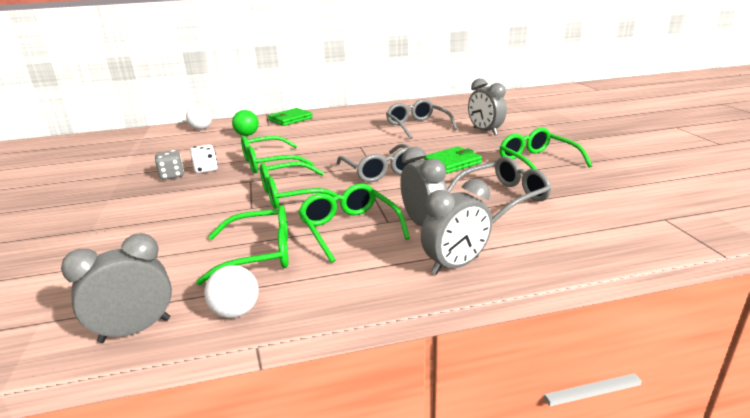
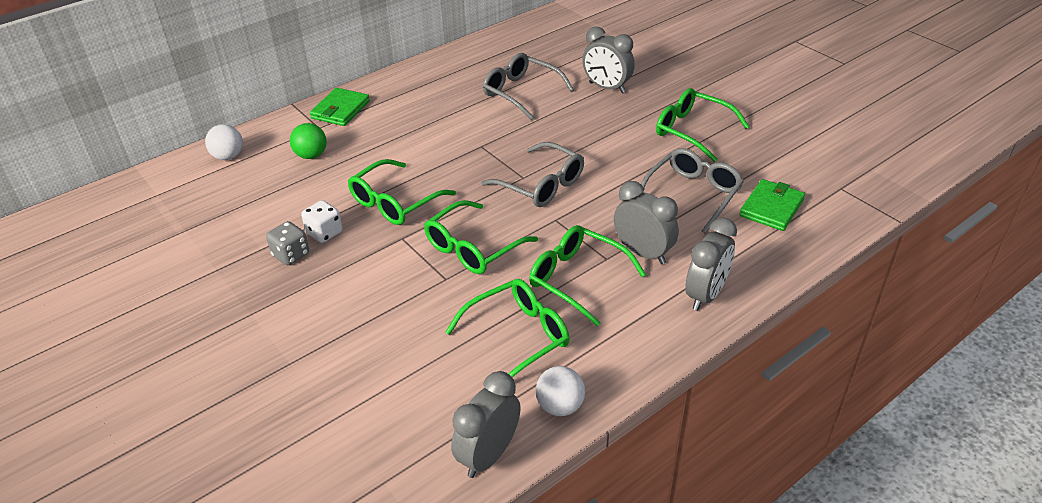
camera: 25 degrees left, 15 degrees up
green wallet [423,146,482,174] -> green wallet moved to [739,179,805,231]

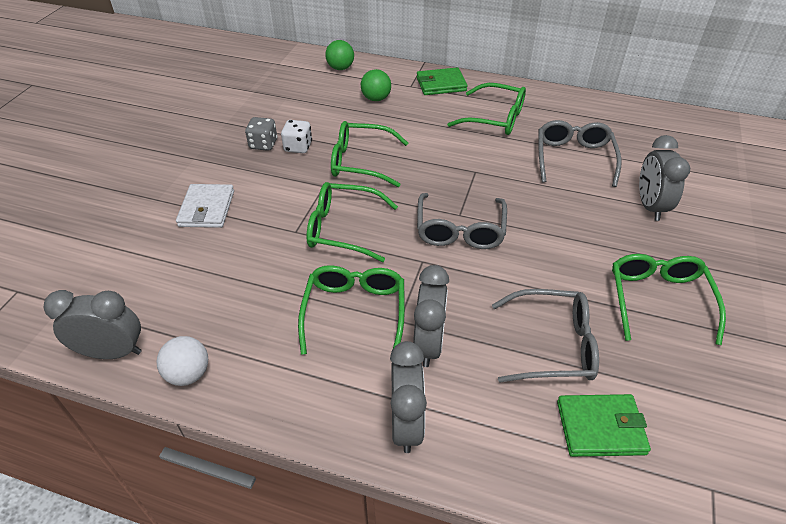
camera: 55 degrees right, 5 degrees up
white ball [205,124,243,160] -> green ball [325,40,354,70]
green glasses [446,279,570,377] -> green glasses moved to [447,83,526,135]
grey clock [685,218,737,311] -> grey clock turned 90 degrees counterclockwise [390,341,427,453]
none -> white wallet [176,184,234,228]

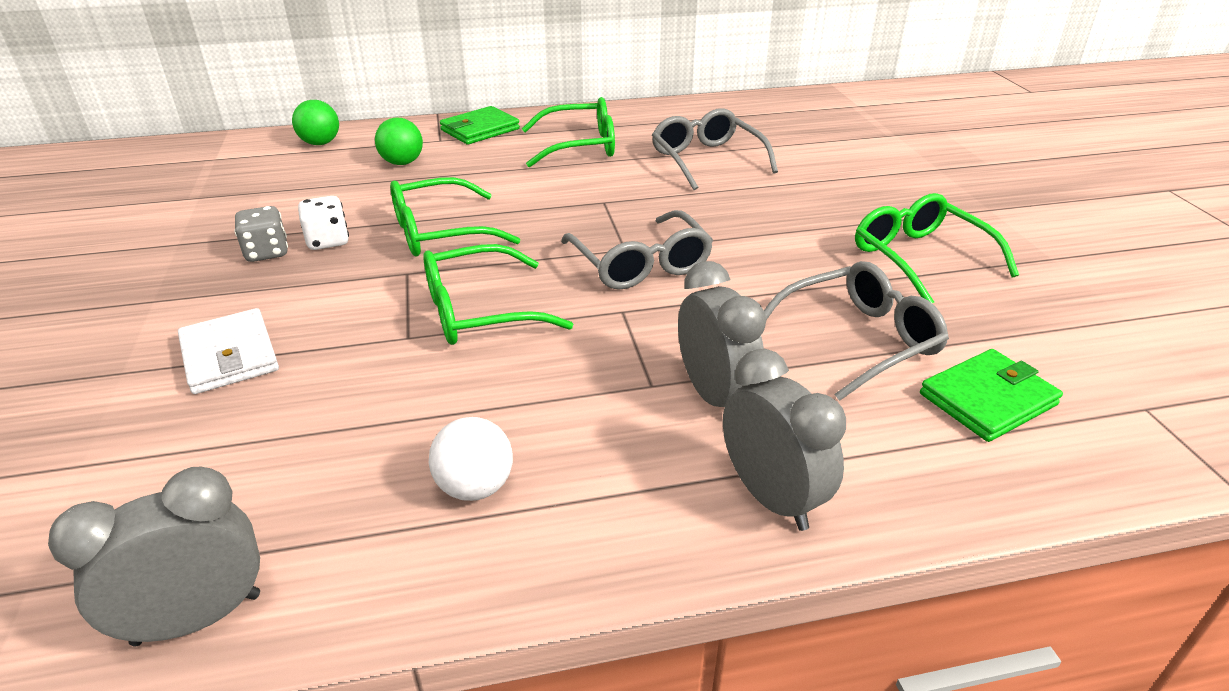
camera: 30 degrees left, 10 degrees down
white ball [156,336,208,386] -> white ball moved to [429,417,513,501]
green glasses [298,265,405,355] -> none
grey clock [639,135,690,221] -> none

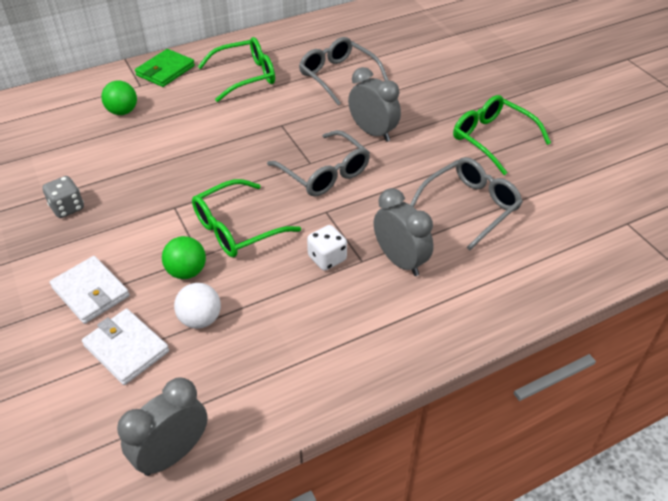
camera: 15 degrees left, 10 degrees up
green ball [292,100,339,145] -> green ball moved to [162,236,206,279]
white dice [298,196,349,250] -> white dice moved to [307,225,347,271]
green glasses [390,177,521,256] -> none
white ball [429,417,513,501] -> white ball moved to [174,283,221,329]
grey clock [723,349,846,531] -> grey clock moved to [348,67,401,142]
green wallet [920,349,1063,442] -> none
none -> white wallet [82,309,169,385]

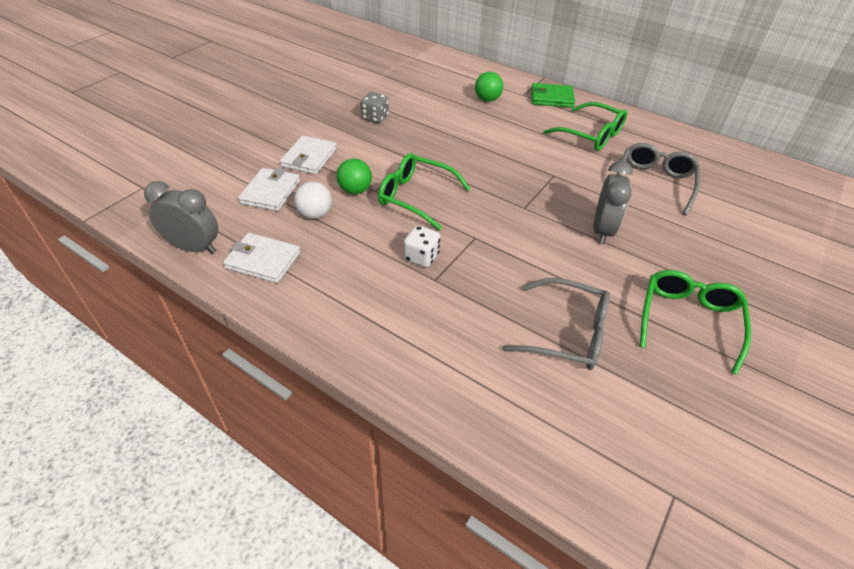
camera: 60 degrees right, 0 degrees up
grey glasses [267,130,370,197] -> none
grey clock [374,188,434,276] -> none
none -> white wallet [223,233,300,283]

